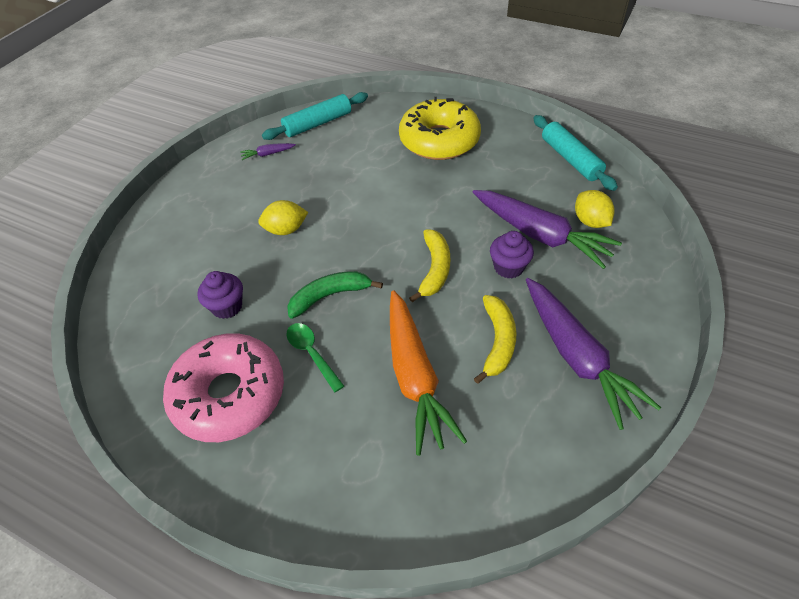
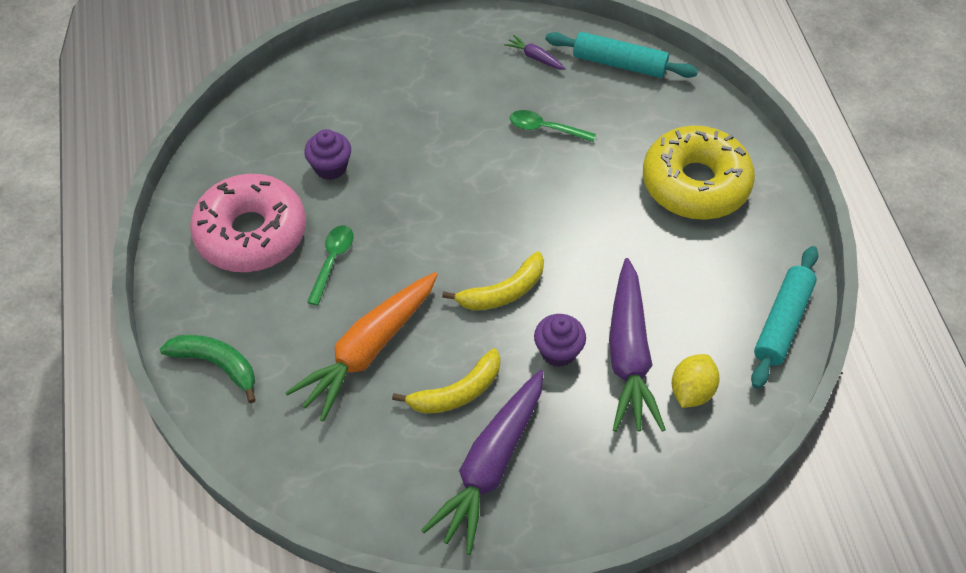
camera: 50 degrees right, 5 degrees up
yellow lemon [258,200,308,235] -> none
green banana [287,271,383,319] -> green banana moved to [160,335,256,403]
none -> green spoon [510,110,596,142]

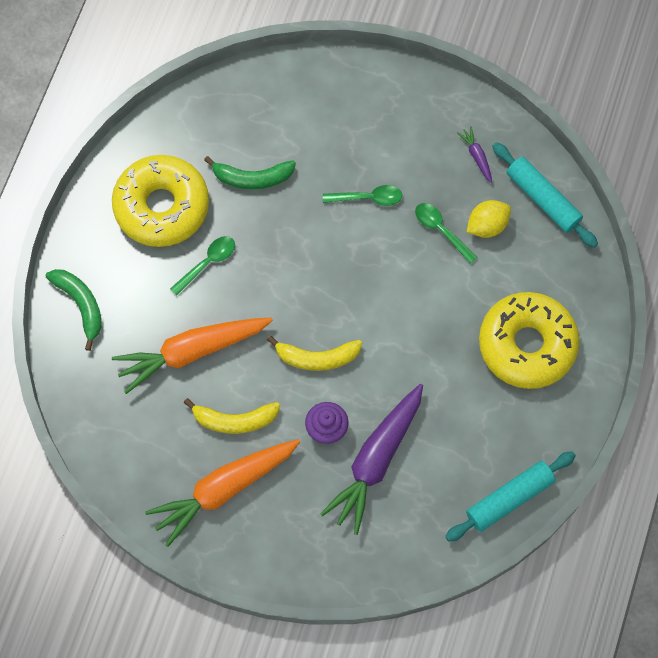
camera: 30 degrees right, 15 degrees up
pink donut [190,174,306,272] -> yellow donut [112,155,209,247]
purple cupcake [304,129,351,180] -> green banana [204,156,296,189]
purple carrot [421,370,544,555] -> orange carrot [145,439,300,547]
yellow lemon [672,354,719,408] -> yellow lemon moved to [467,200,511,238]
none -> green spoon [323,185,402,206]

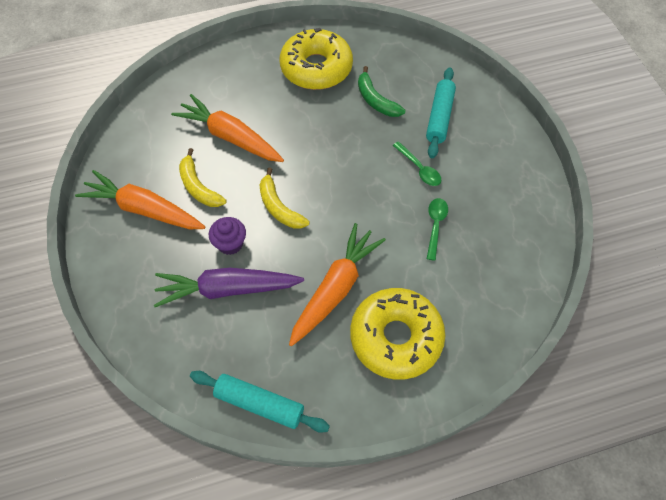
camera: 55 degrees right, 10 degrees down
green banana [46,269,102,351] -> none
green spoon [170,236,235,295] -> none
purple carrot [457,126,492,183] -> none
yellow lemon [467,200,511,238] -> none
turquoise rolling pin [492,142,598,248] -> turquoise rolling pin moved to [426,67,456,158]
none -> orange carrot [289,223,386,347]

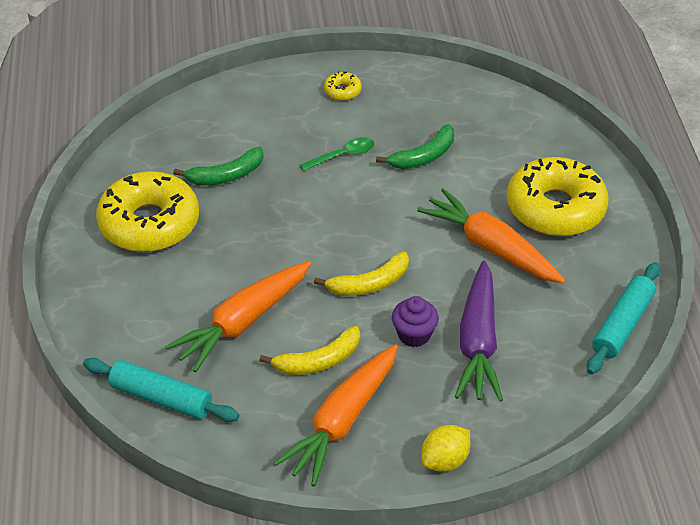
camera: 80 degrees left, 15 degrees down
turquoise rolling pin [426,67,456,158] -> turquoise rolling pin moved to [83,358,239,422]
green spoon [427,198,448,261] -> green banana [376,124,454,169]
none -> yellow donut [324,71,362,101]
none -> yellow lemon [421,425,470,472]

